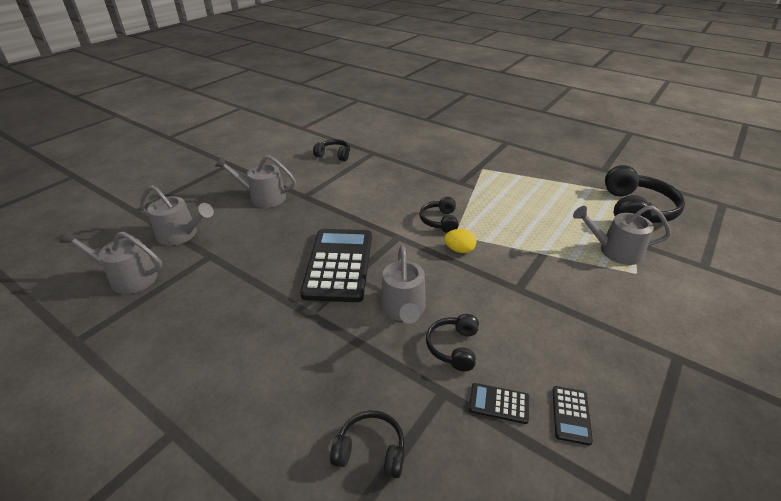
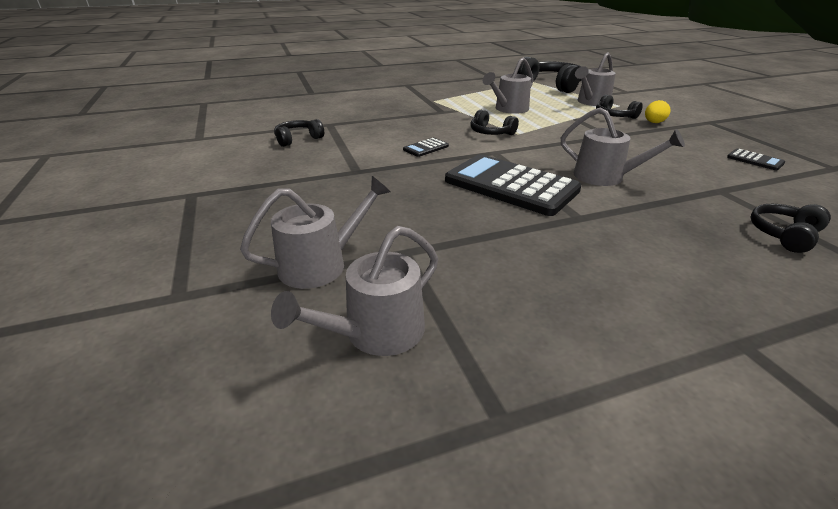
camera: 55 degrees left, 5 degrees down
grey watering can [215,155,296,208] -> grey watering can moved to [483,57,533,114]
black headphones [426,314,479,371] -> black headphones moved to [596,95,643,119]
yellow egg [444,229,477,253] -> yellow egg moved to [645,100,670,123]
black calculator [469,383,529,424] -> black calculator moved to [403,138,449,157]

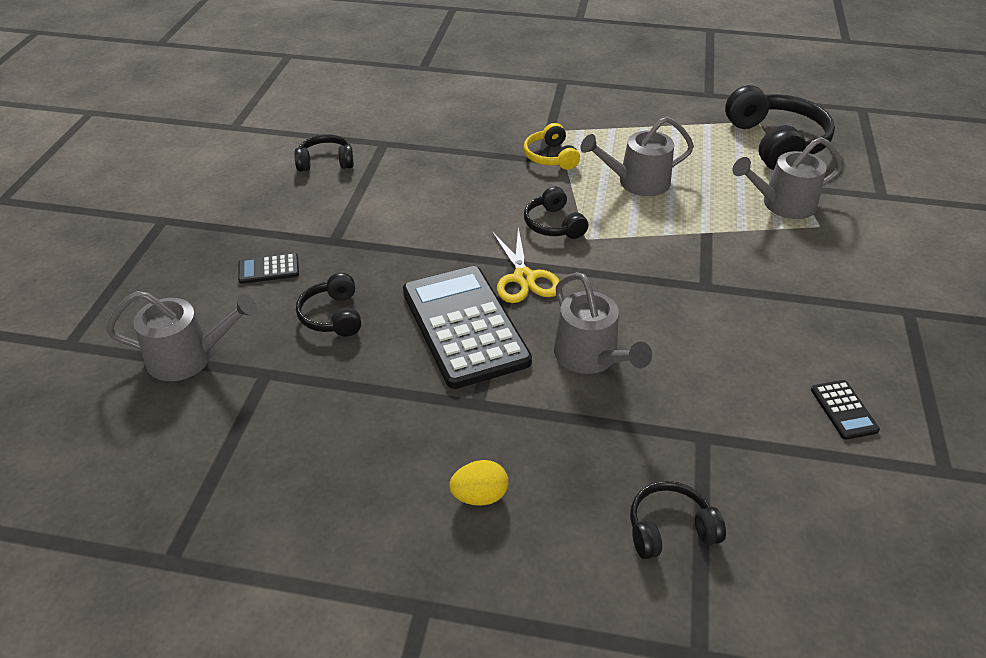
camera: 30 degrees right, 10 degrees up
grey watering can [271,226,438,356] -> none
black calculator [403,138,449,157] -> black calculator moved to [238,253,299,284]
black headphones [596,95,643,119] -> black headphones moved to [296,273,361,337]
yellow egg [645,100,670,123] -> yellow egg moved to [449,460,508,506]
none -> yellow scissors [492,227,559,303]
none -> yellow headphones [523,123,580,170]

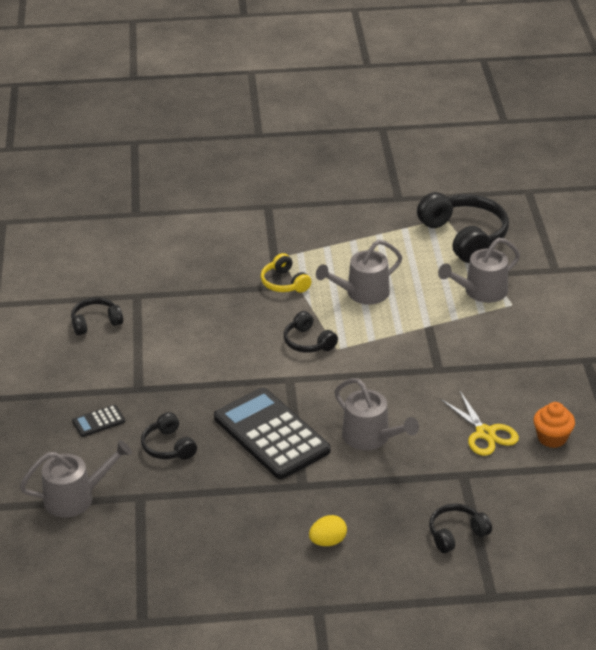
camera: 15 degrees left, 5 degrees down
yellow scissors [492,227,559,303] -> yellow scissors moved to [441,391,519,456]
black calculator [811,380,880,440] -> orange cupcake [533,402,575,448]

